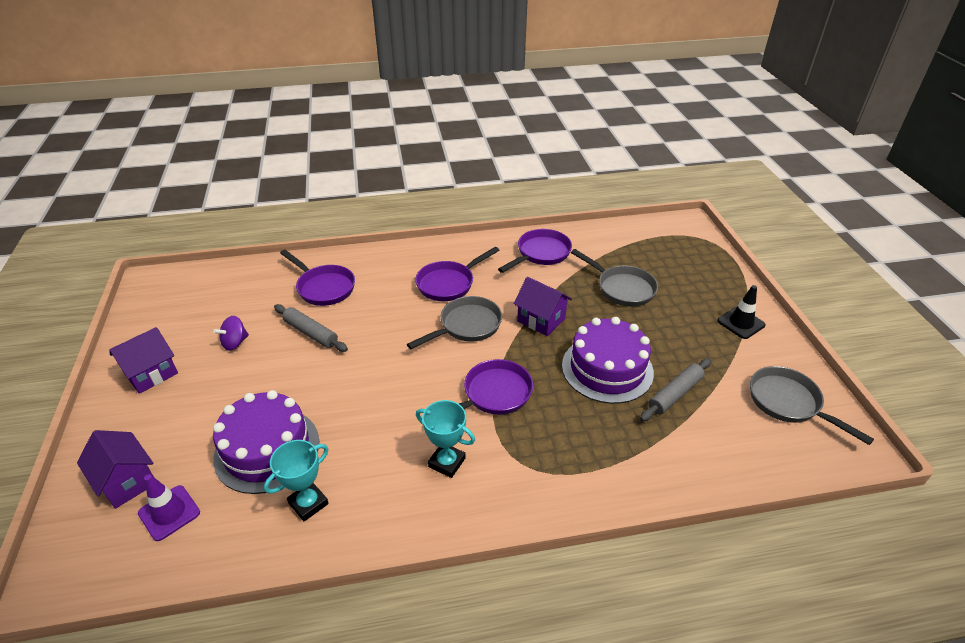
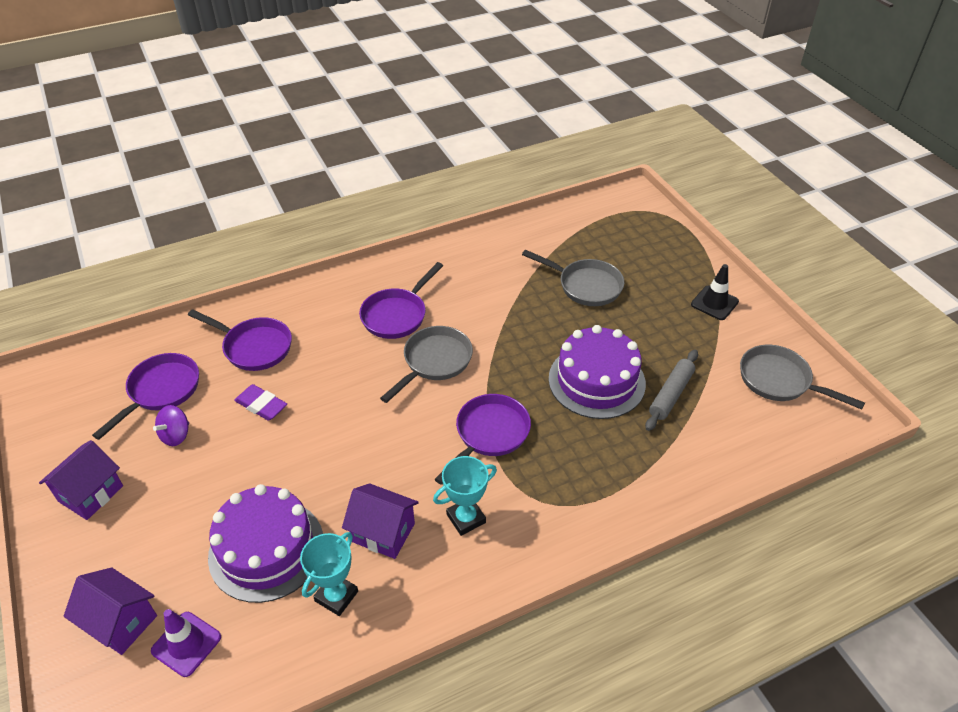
camera: 15 degrees left, 5 degrees up
grey rolling pin [274,304,348,352] -> purple eraser [234,384,287,421]
turquoise trophy [416,400,475,478] -> turquoise trophy turned 45 degrees counterclockwise [433,456,497,536]
purple pan [498,229,572,273] -> purple pan moved to [92,353,199,440]
purple house [514,277,572,336] -> purple house moved to [342,483,419,559]

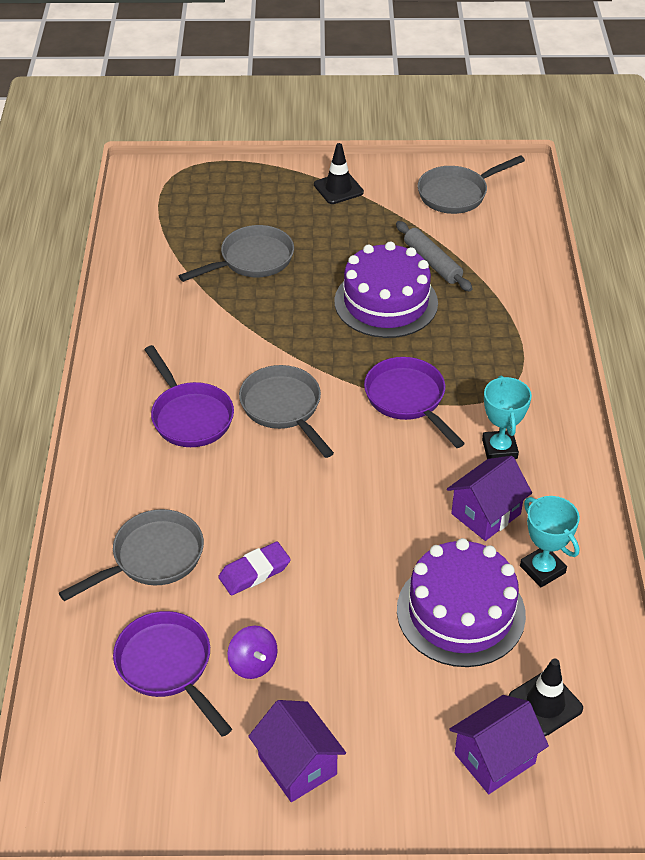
camera: 65 degrees left, 0 degrees up
purple traffic cone [151,609,221,677] -> black traffic cone [509,658,583,736]
purple pan [188,309,292,371] -> grey pan [59,509,204,601]

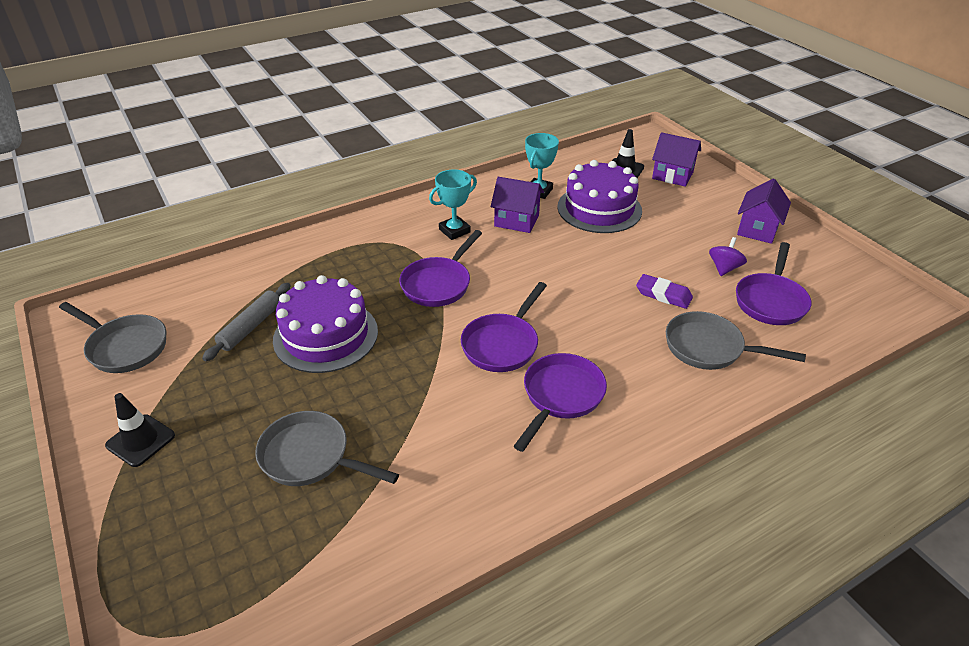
camera: 120 degrees left, 5 degrees down
grey pan [239,365,334,458] -> purple pan [461,282,547,372]

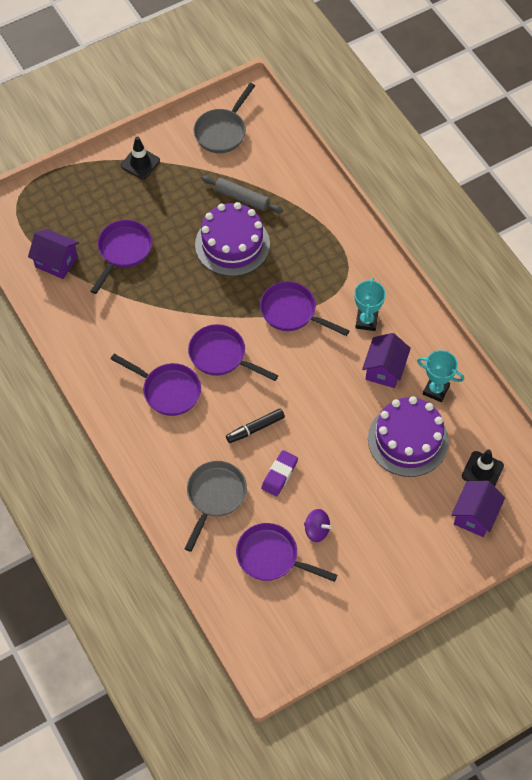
camera: 90 degrees right, 20 degrees up
grey pan [255,411,399,486] -> purple pan [91,220,152,294]
turquoise trophy [429,169,477,240] -> turquoise trophy turned 45 degrees clockwise [354,277,386,331]
purple house [737,179,791,244] -> purple house moved to [28,229,79,279]
none -> black marker [226,409,285,443]

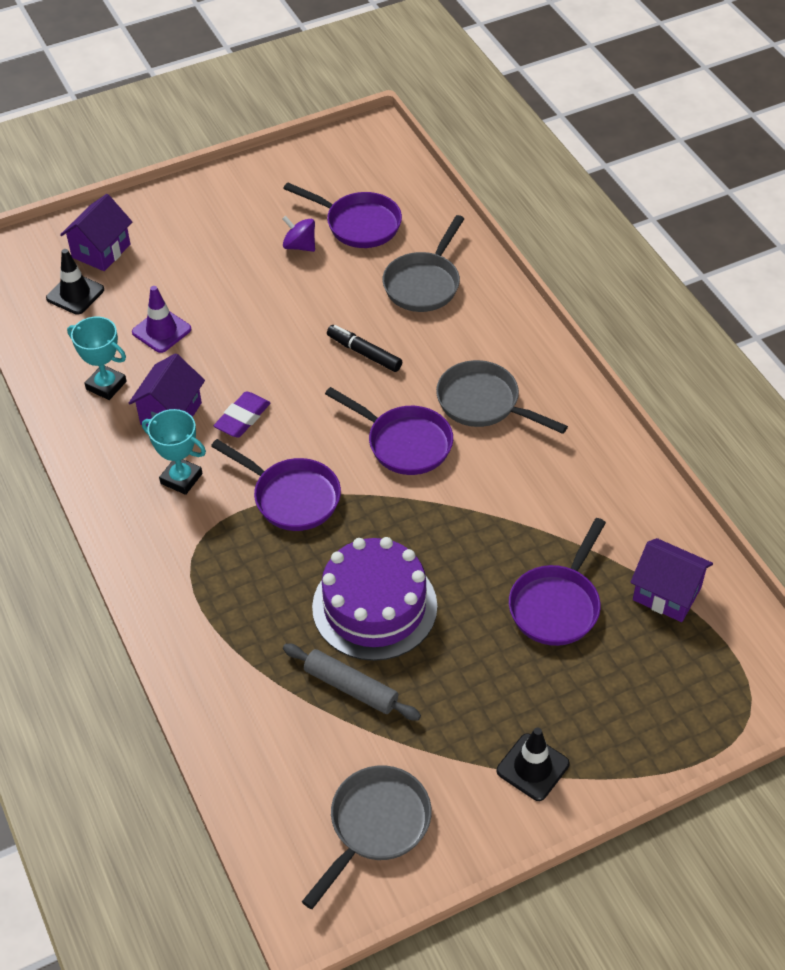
camera: 175 degrees left, 10 degrees down
purple pan [111,354,201,416] -> grey pan [436,360,568,434]
black marker [226,409,285,443] -> black marker turned 120 degrees counterclockwise [327,325,402,372]
purple eraser [261,450,298,496] -> purple eraser moved to [214,391,270,438]
turquoise trophy [354,277,386,331] -> turquoise trophy turned 75 degrees counterclockwise [142,409,206,495]
purple cake [368,396,449,477] -> purple traffic cone [132,286,191,353]

